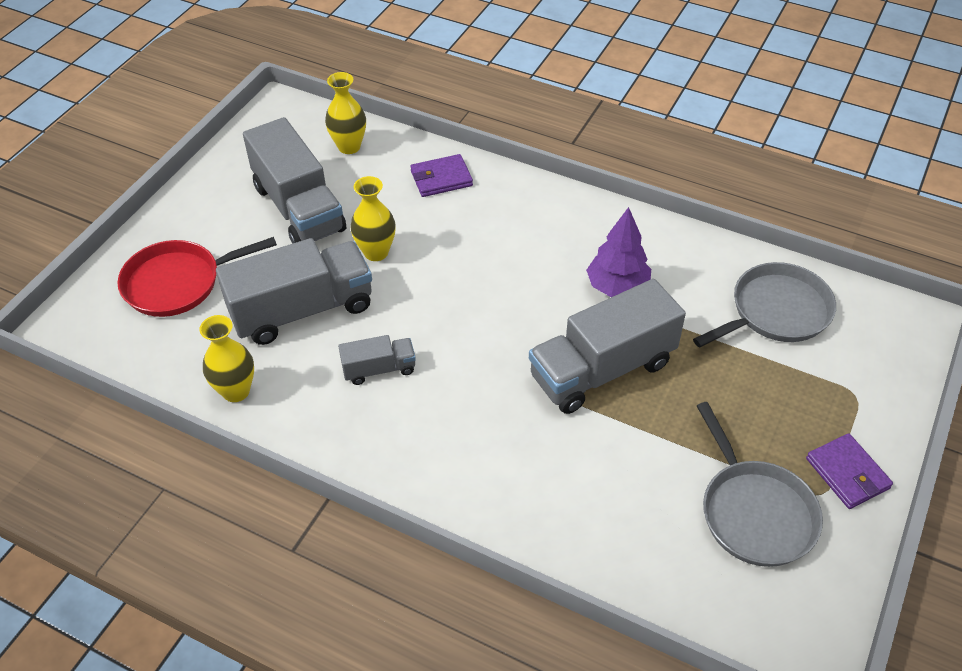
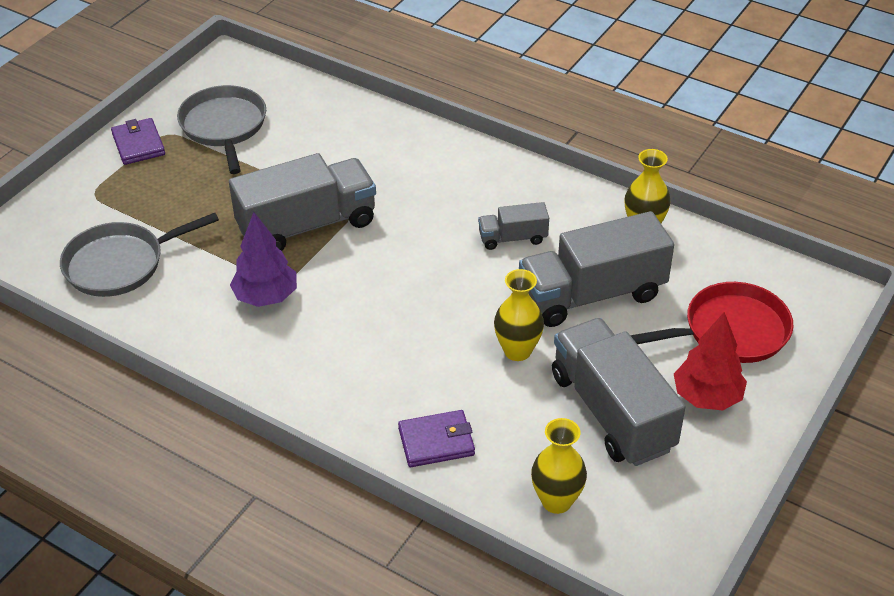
camera: 175 degrees left, 5 degrees down
none -> red tree [674,312,747,411]

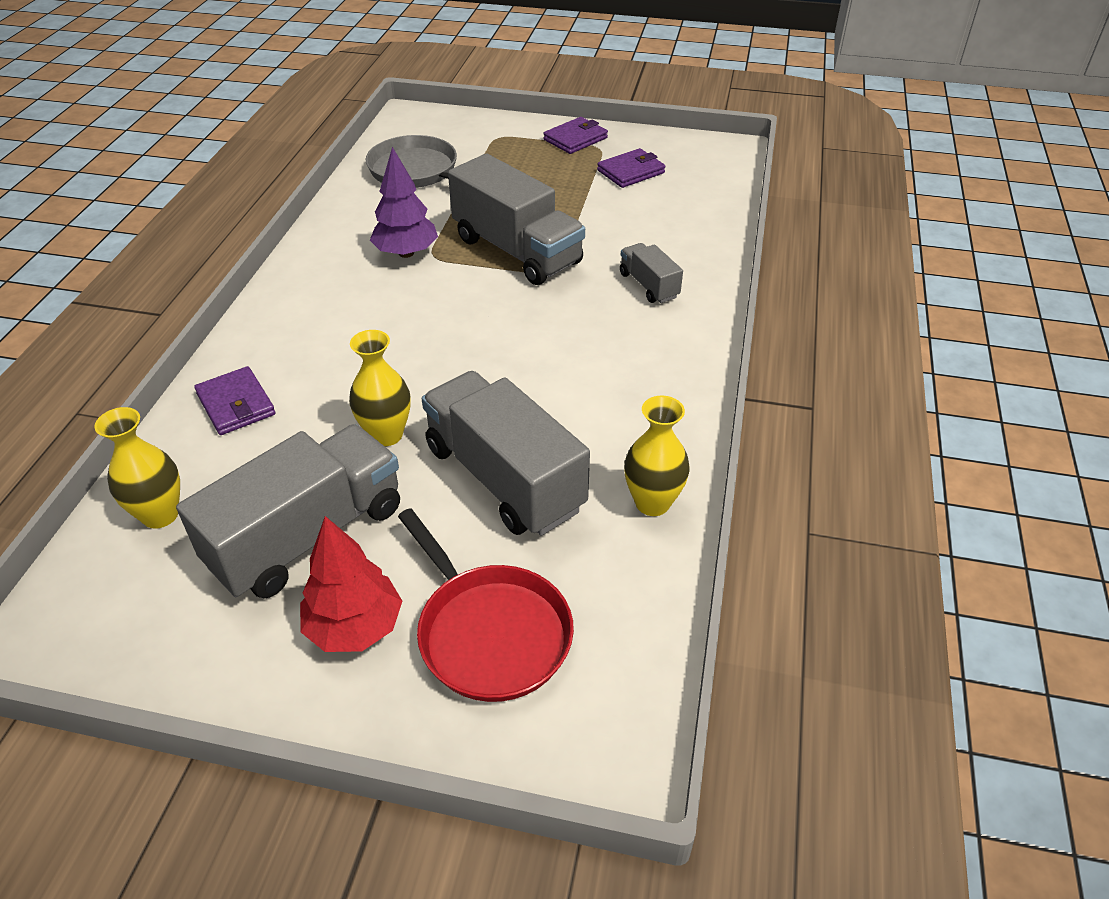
camera: 70 degrees right, 0 degrees up
grey pan [177,85,266,174] -> purple wallet [597,148,665,188]
grey truck [478,202,549,250] -> grey truck moved to [620,243,683,303]

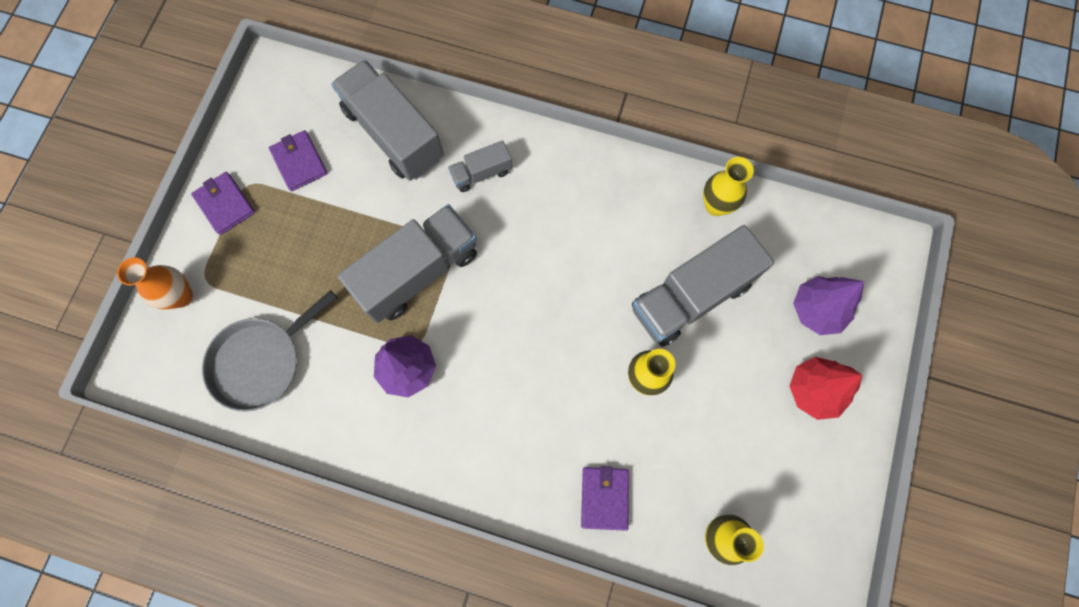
camera: 85 degrees left, 30 degrees up
grey truck [176,424,400,599] -> grey truck moved to [331,60,444,181]
purple wallet [194,366,275,435] -> purple wallet turned 60 degrees counterclockwise [581,466,629,531]
red pan [398,508,574,702] -> purple tree [793,276,864,335]
none -> orange vase [117,257,193,309]

